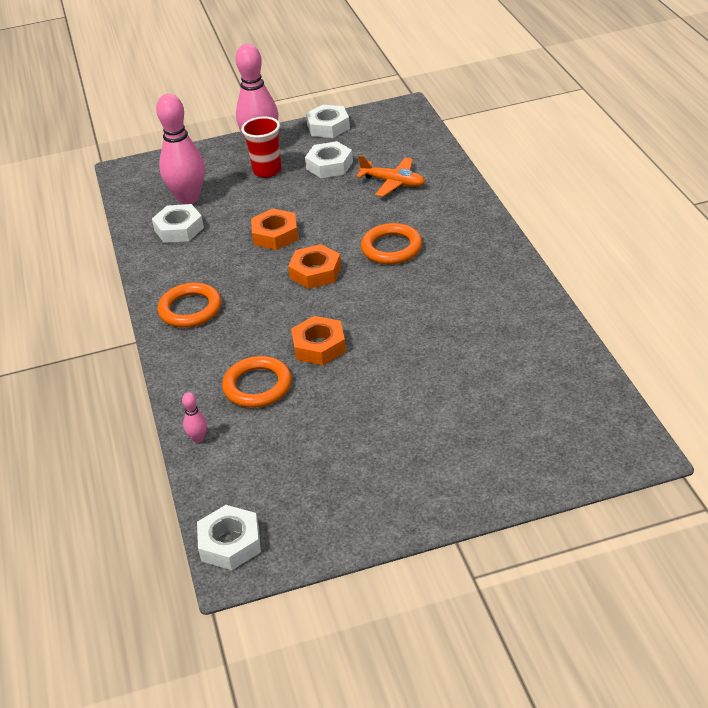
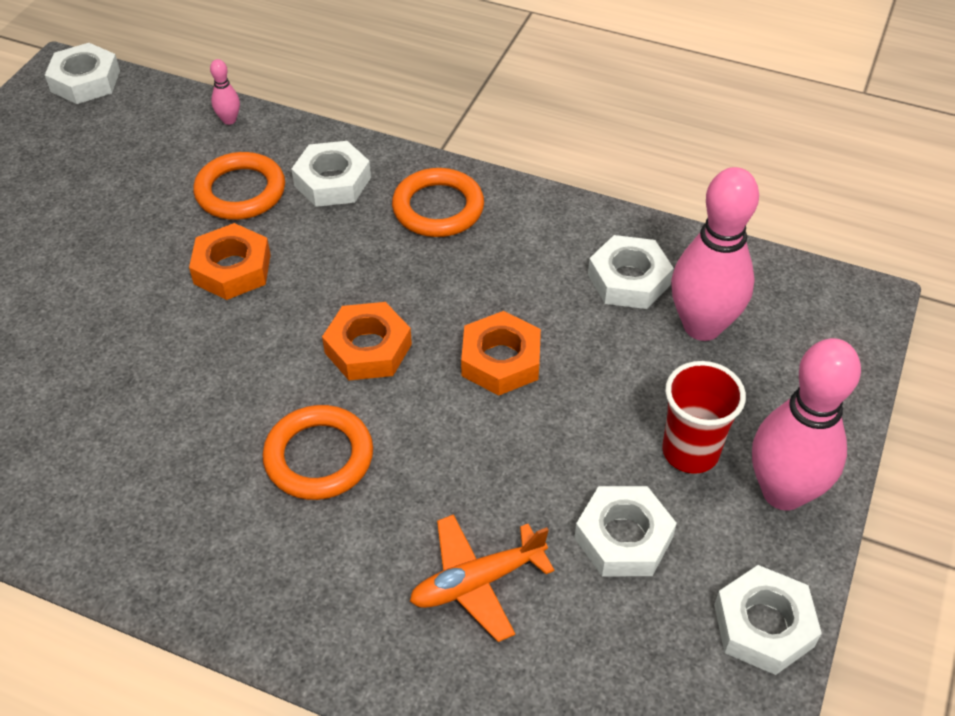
camera: 125 degrees right, 10 degrees up
none -> white nut [291,141,371,207]

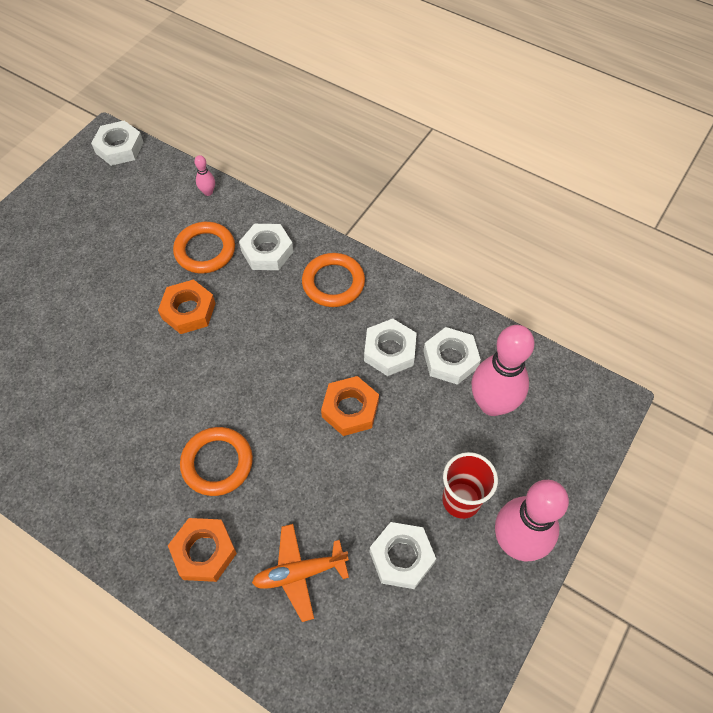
camera: 10 degrees right, 10 degrees up
orange nut [322,302,412,380] -> orange nut moved to [168,518,237,582]
white nut [714,565,822,675] -> white nut moved to [364,319,417,376]

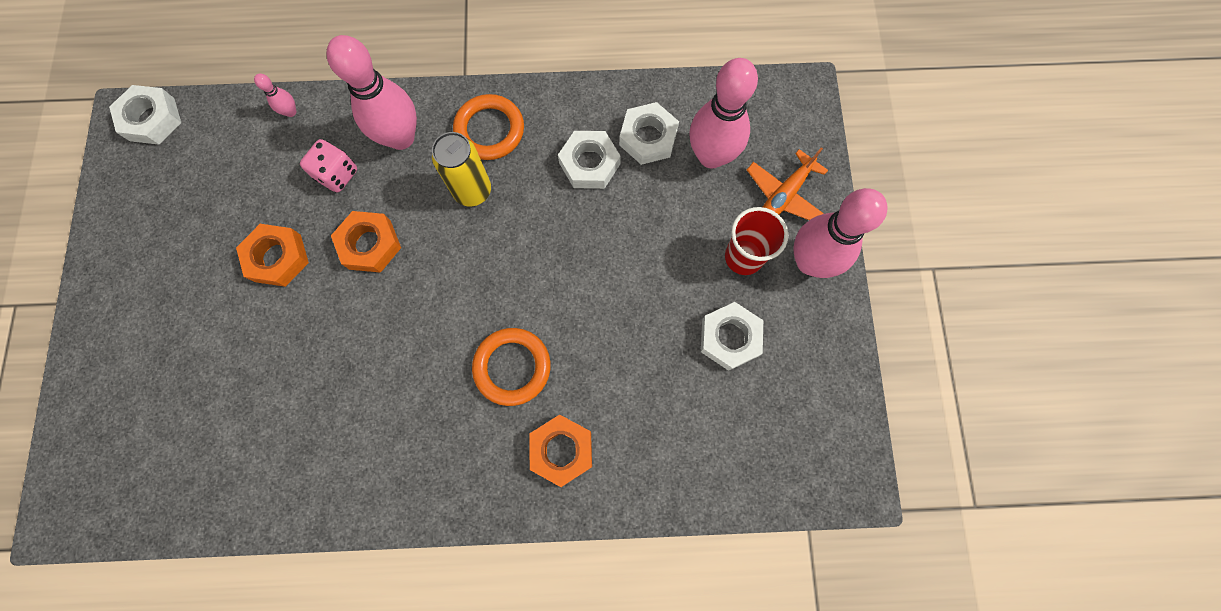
camera: 35 degrees left, 15 degrees up
orange ring [173,222,235,273] -> pink dice [300,139,357,192]
white nut [239,224,293,270] -> pink bowling pin [326,35,417,150]
orange plane [252,524,349,622] -> orange plane moved to [747,147,828,220]
orange nut [321,376,379,436] -> orange nut moved to [236,224,309,287]
none -> yellow can [432,132,491,207]

